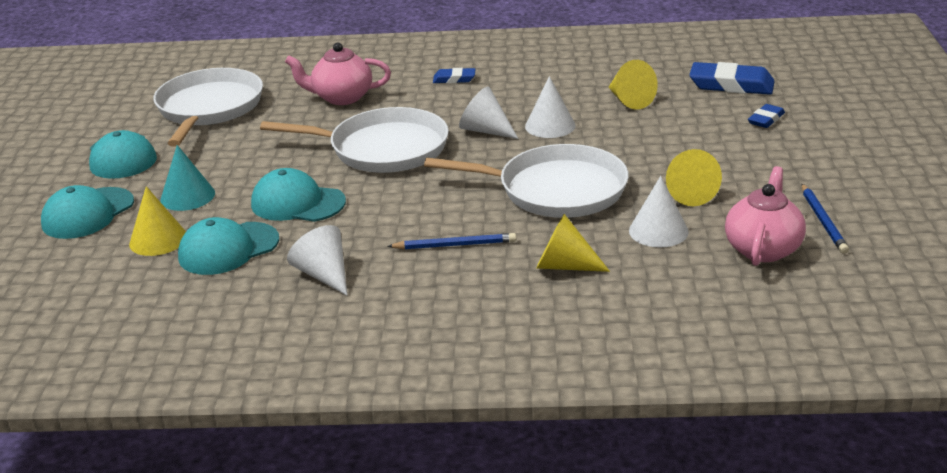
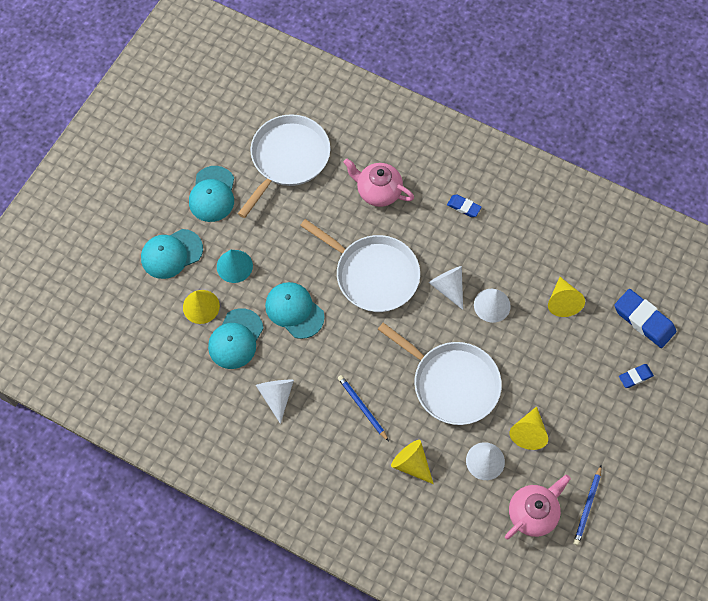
camera: 25 degrees right, 35 degrees up
turquoise cap [178,217,279,275] -> turquoise cap turned 60 degrees counterclockwise [208,308,264,369]
blue pencil [387,233,516,250] -> blue pencil turned 150 degrees counterclockwise [338,375,389,441]

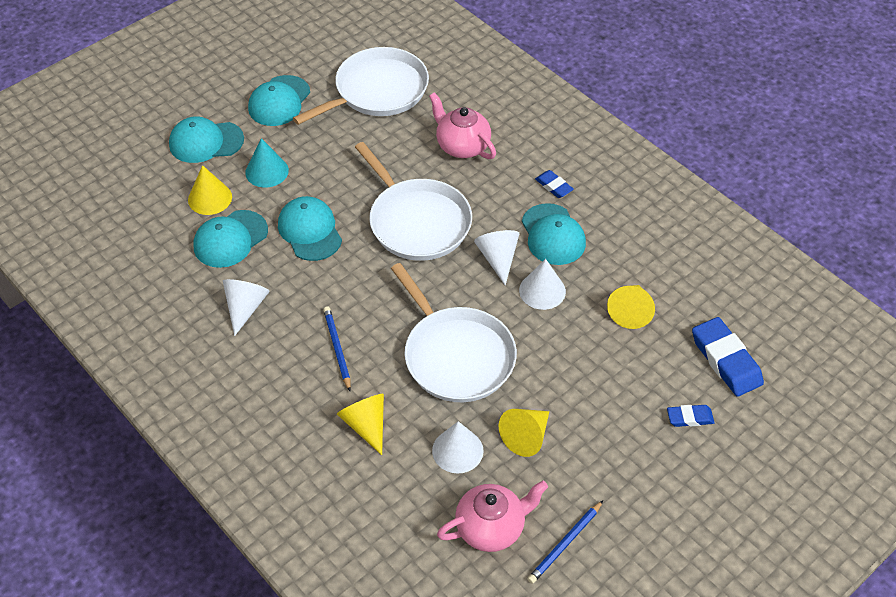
camera: 20 degrees right, 15 degrees down
none -> turquoise cap [522,203,586,265]

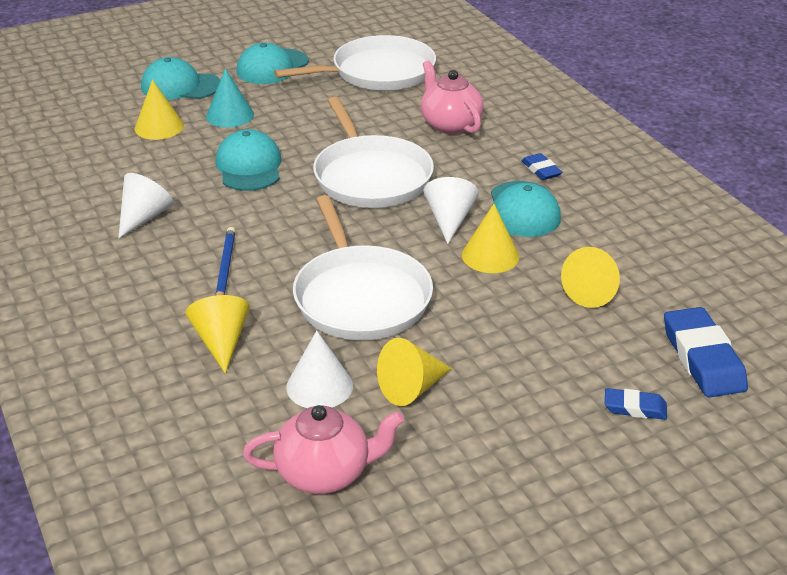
camera: 15 degrees right, 15 degrees down
turquoise cap [193,210,268,268] -> none
white cone [519,259,566,310] -> yellow cone [462,204,519,273]
blue pencil [527,501,603,584] -> none

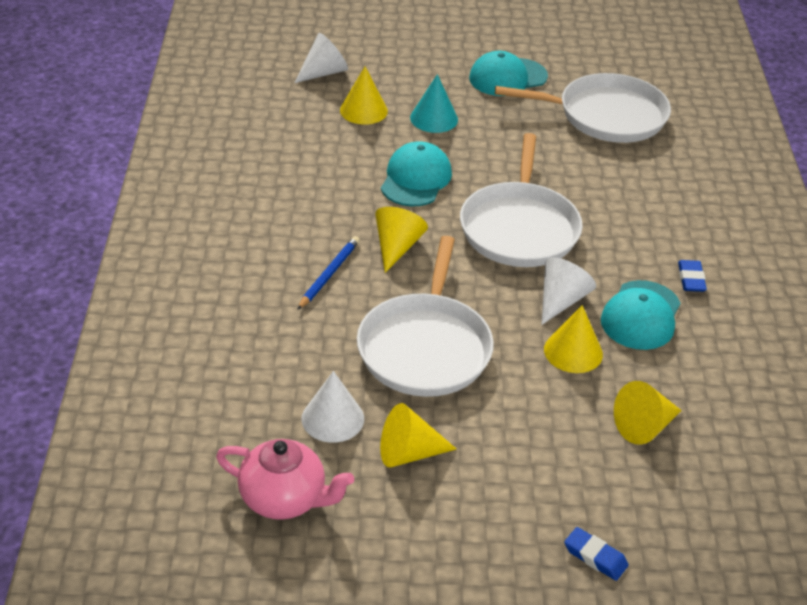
camera: 25 degrees right, 5 degrees up
white cone [118,173,174,239] -> white cone moved to [295,33,348,83]
turquoise cap [141,57,220,100] -> none
yellow cone [185,295,250,373] -> yellow cone moved to [375,207,428,273]
pink teapot [421,60,483,134] -> none
blue eraser [664,307,748,398] -> none

